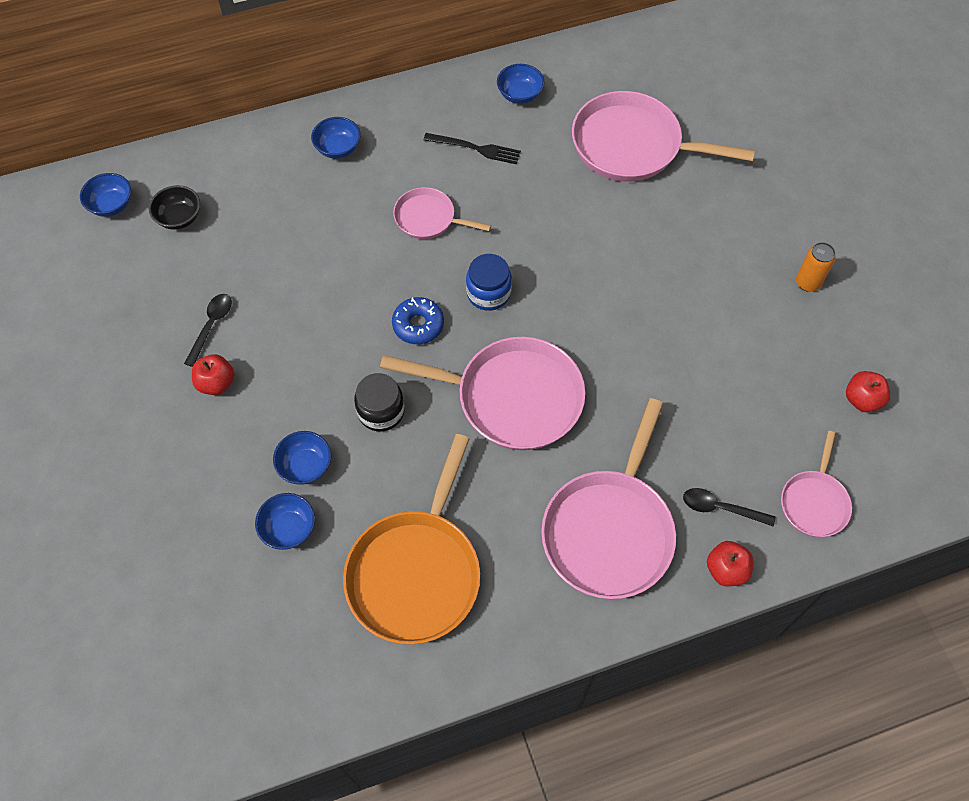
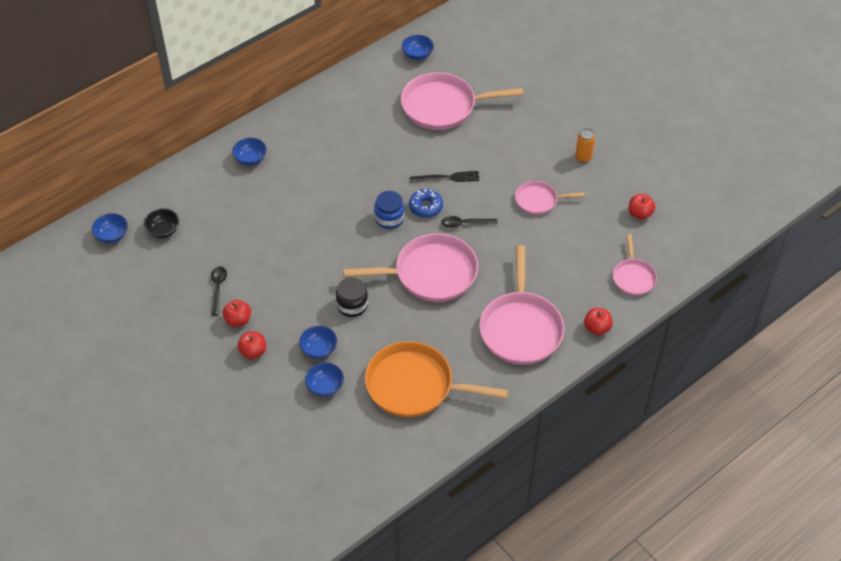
camera: 20 degrees left, 10 degrees down
orange pan [343,434,480,645] -> orange pan turned 105 degrees clockwise [365,341,508,418]
blue donut [392,297,444,344] -> blue donut moved to [409,189,443,218]
pink pan [393,187,491,239] -> pink pan moved to [515,181,585,215]
black fork [424,133,521,164] -> black fork moved to [410,171,480,182]
blue bowl [497,64,544,104] -> blue bowl moved to [402,35,434,60]
black spoon [683,488,775,526] -> black spoon moved to [441,216,498,228]
none -> red apple [237,331,266,359]

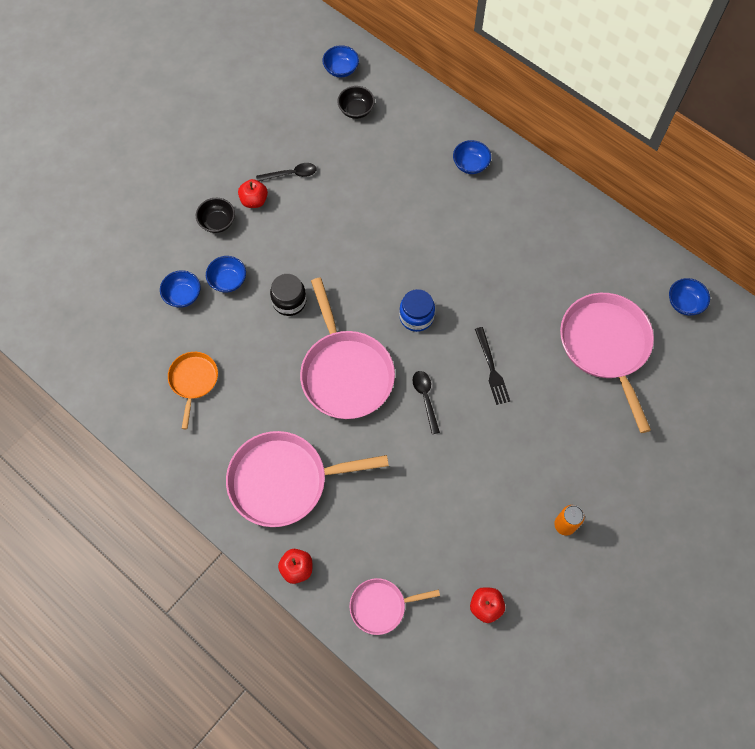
camera: 80 degrees right, 15 degrees up
red apple [237,331,266,359] -> black bowl [196,198,235,233]
orange pan [365,341,508,418] -> orange pan [168,352,218,429], size x0.54
blue donut [409,189,443,218] -> none
pink pan [515,181,585,215] -> none

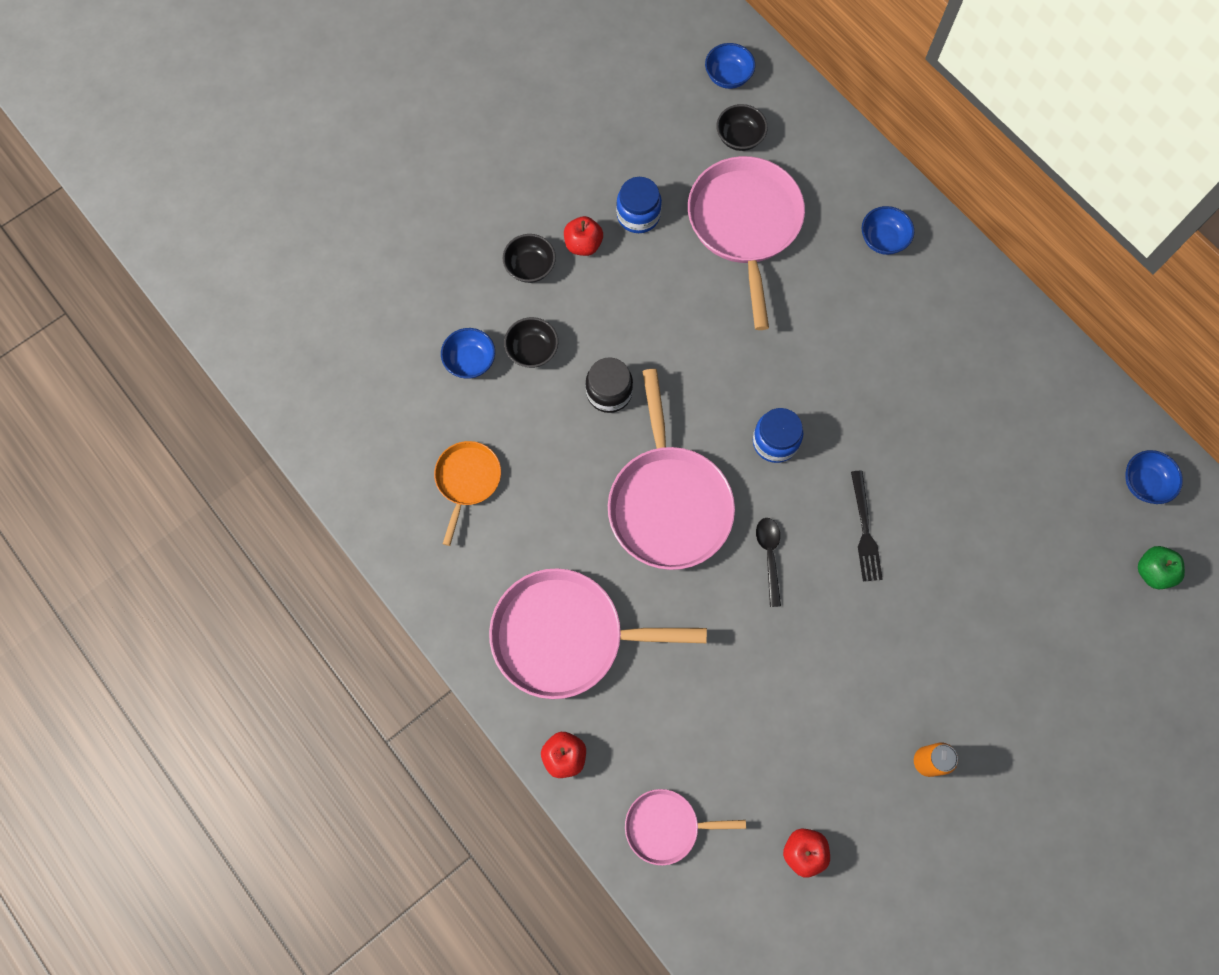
camera: 10 degrees right, 5 degrees up
blue bowl [206,256,246,293] -> black bowl [504,317,558,368]
black spoon [256,163,317,181] -> blue jar [616,177,662,233]
pink pan [560,293,654,433] -> pink pan moved to [688,156,805,330]
none -> green apple [1138,546,1185,589]

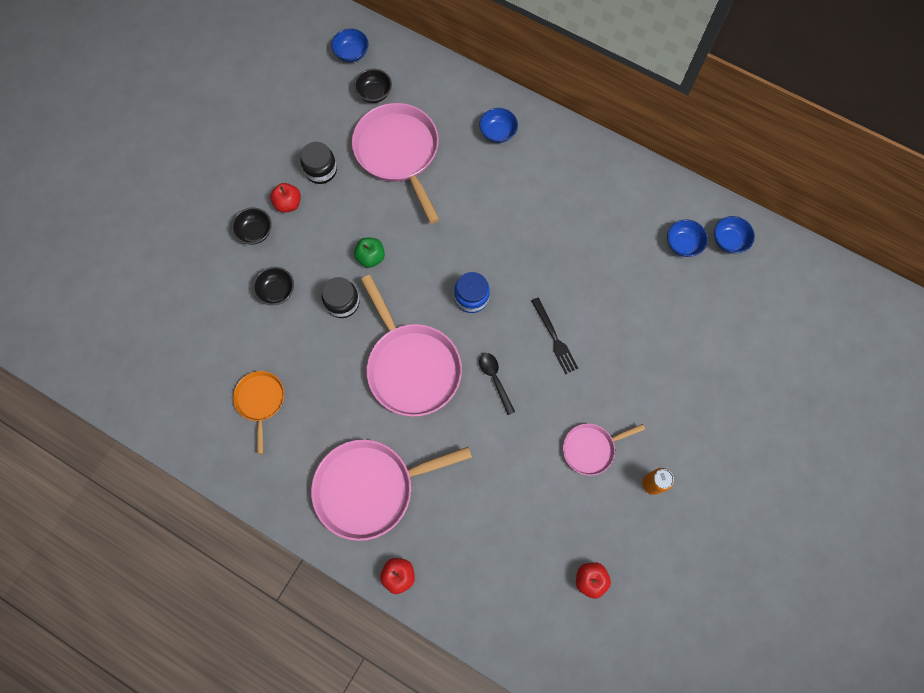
camera: 20 degrees left, 0 degrees up
blue bowl [441,328,495,379] -> blue bowl moved to [667,219,708,257]
blue jar [616,177,662,233] -> black jar [301,142,337,184]
pink pan [625,789,746,866] -> pink pan moved to [563,424,645,476]
green apple [1138,546,1185,589] -> green apple moved to [354,238,385,268]

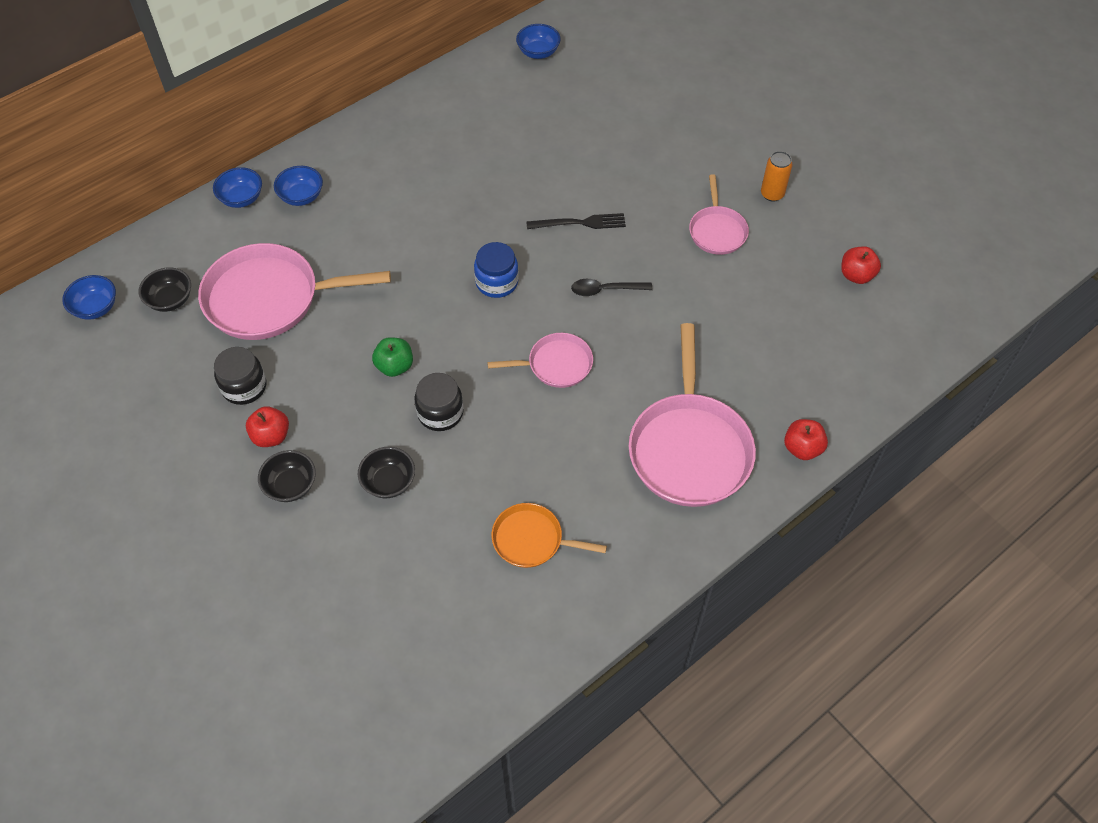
camera: 70 degrees left, 15 degrees down
pink pan [361,275,462,417] -> pink pan [487,333,593,388], size x0.54
blue bowl [667,219,708,257] -> blue bowl moved to [213,167,262,208]

